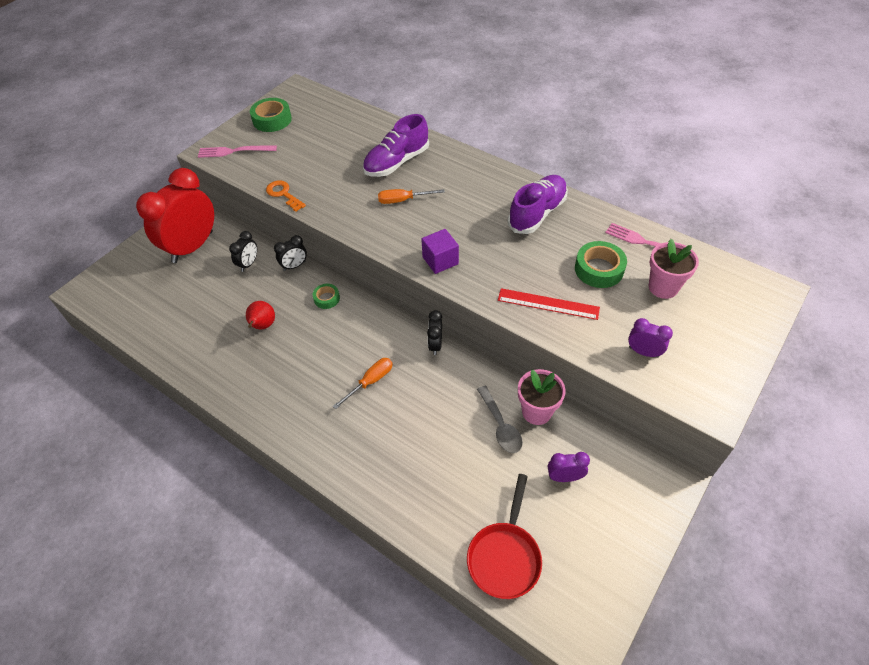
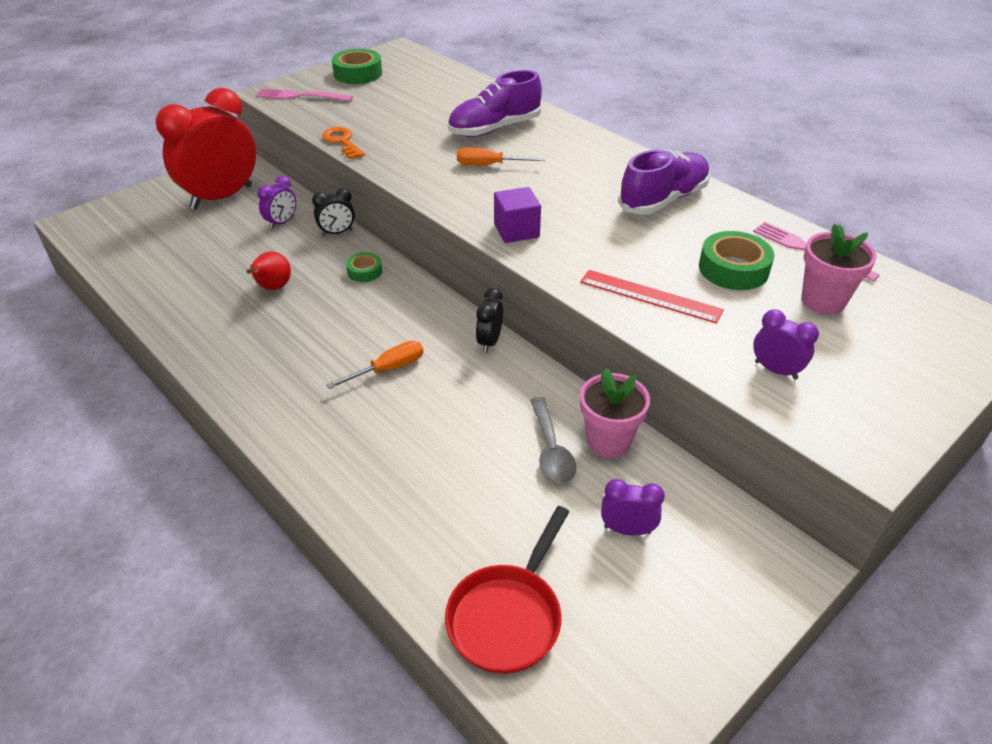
camera: 10 degrees right, 10 degrees down
black clock [229,231,257,272] -> purple clock [258,176,296,229]

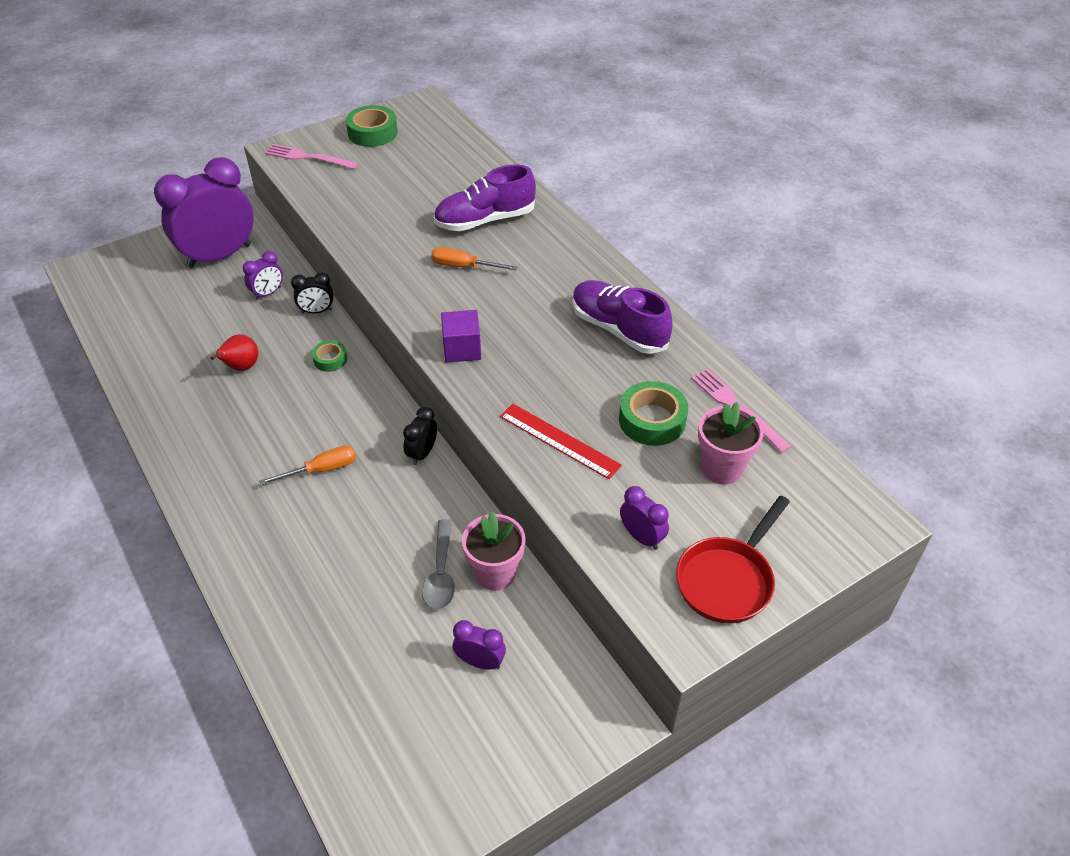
camera: 10 degrees right, 5 degrees up
red clock [156,88,256,210] -> purple clock [154,157,254,269]
orange key [322,127,365,159] -> none
red pan [445,506,569,674] -> red pan moved to [676,496,790,624]
purple shoe [618,150,710,215] -> purple shoe turned 105 degrees counterclockwise [572,280,672,354]

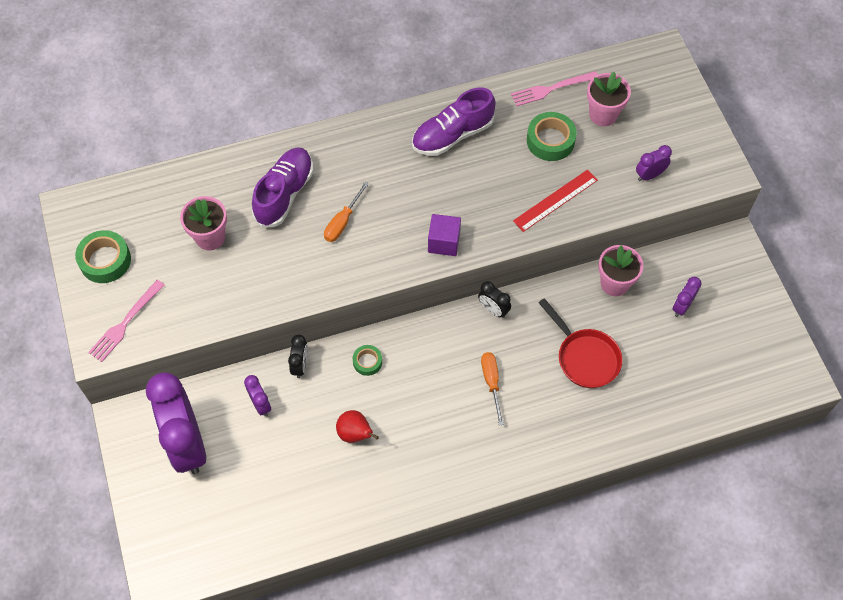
camera: 75 degrees left, 15 degrees up
grey spoon [422,519,455,610] -> none
purple shoe [434,165,536,231] -> purple shoe turned 150 degrees counterclockwise [252,147,313,228]
red pan [676,496,790,624] -> red pan moved to [539,298,623,388]
none -> pink flower pot [180,196,227,250]

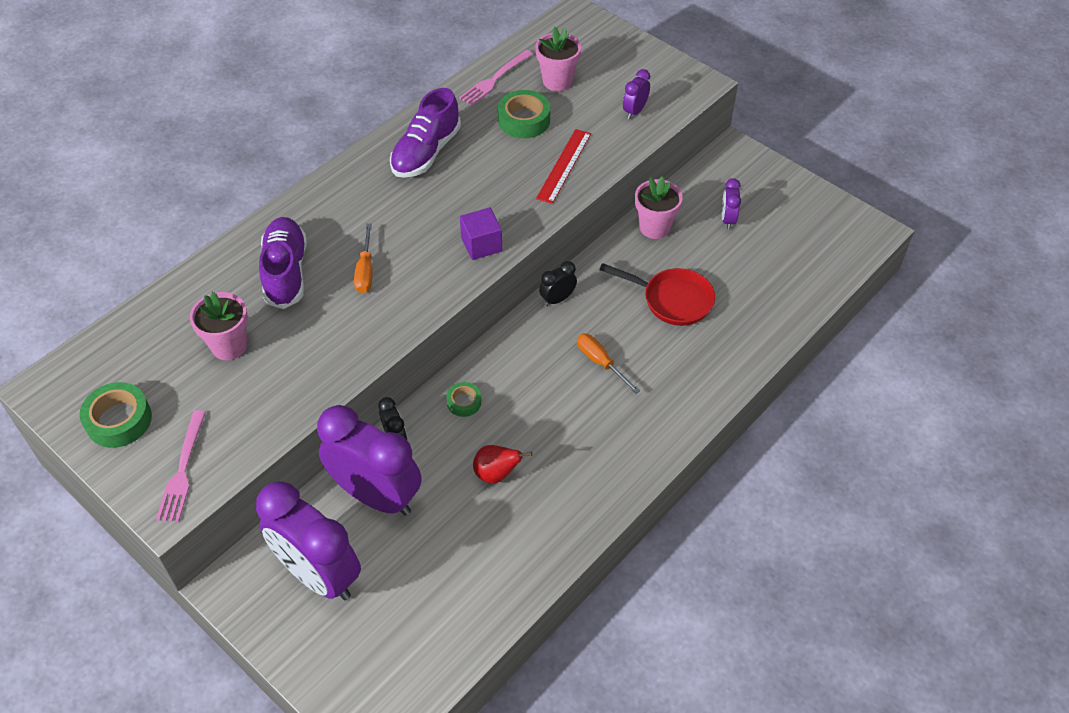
camera: 30 degrees left, 10 degrees down
purple clock [244,375,271,416] -> purple clock [317,405,421,516], size x2.33
black clock [478,281,511,318] -> black clock turned 135 degrees clockwise [539,261,577,306]

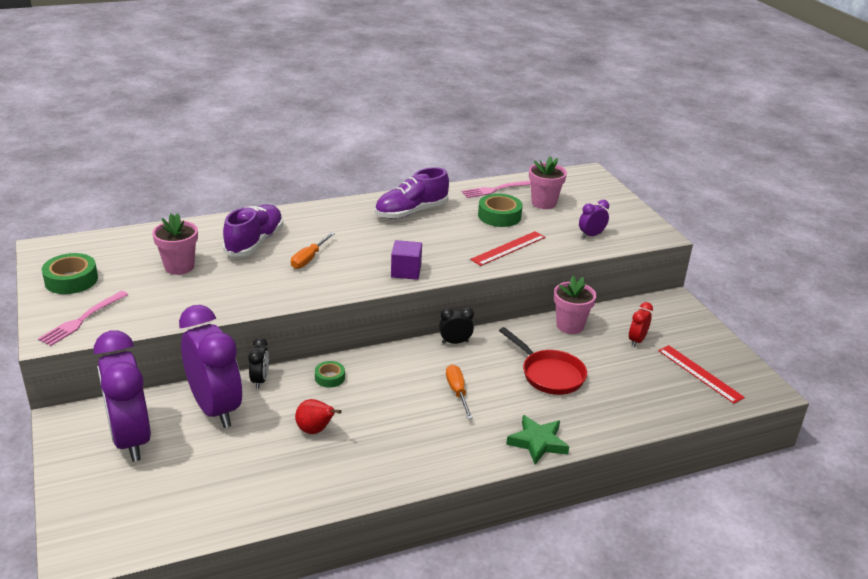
camera: 25 degrees right, 20 degrees down
purple clock [722,178,741,230] -> red clock [629,302,653,347]
none -> green star [506,415,569,464]
none -> red ruler [658,345,745,404]

